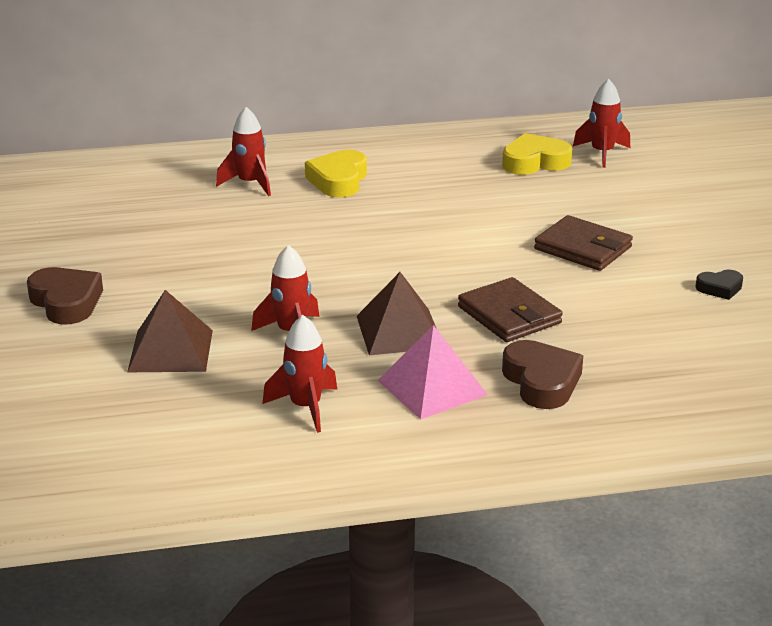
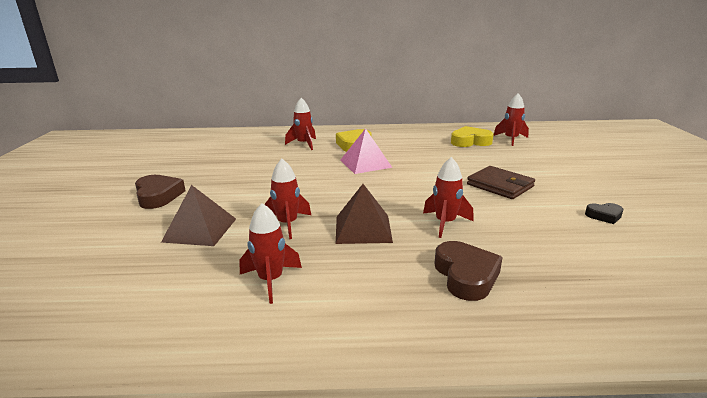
camera: 10 degrees right, 5 degrees down
pink pyramid [377,325,488,420] -> pink pyramid moved to [340,128,392,174]
brown wallet [458,277,563,342] -> red rocket [423,157,474,238]

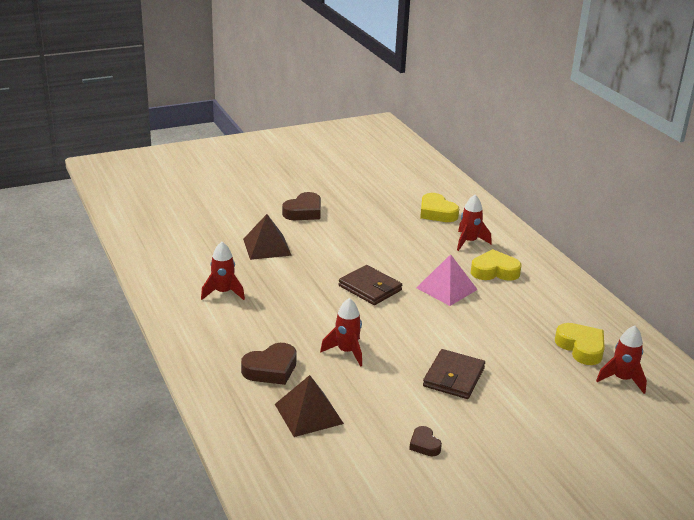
camera: 65 degrees right, 5 degrees up
red rocket [264,159,311,239] -> none
brown pyramid [336,184,393,244] -> brown pyramid moved to [275,375,344,437]
black heart [585,203,623,224] -> brown heart [409,426,442,456]
none -> brown wallet [339,265,402,305]
none -> yellow heart [420,193,459,222]

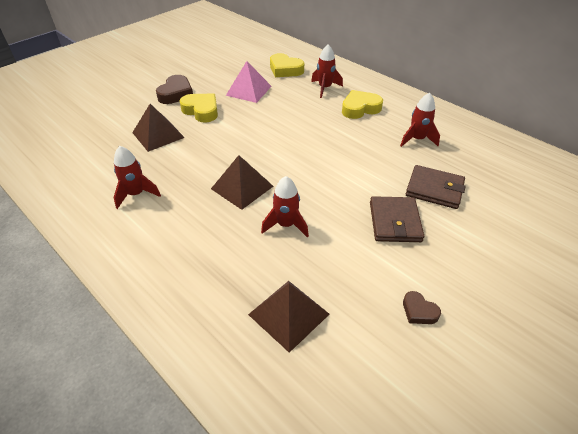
camera: 20 degrees left, 15 degrees up
brown heart [241,343,297,385] -> none
brown wallet [339,265,402,305] -> brown wallet moved to [406,165,466,209]
pink pyramid [416,254,478,306] -> pink pyramid moved to [226,61,272,103]
yellow heart [555,323,605,365] -> yellow heart moved to [180,94,218,122]
red rocket [596,325,647,394] -> red rocket moved to [400,93,440,147]
none -> brown pyramid [211,155,273,210]

